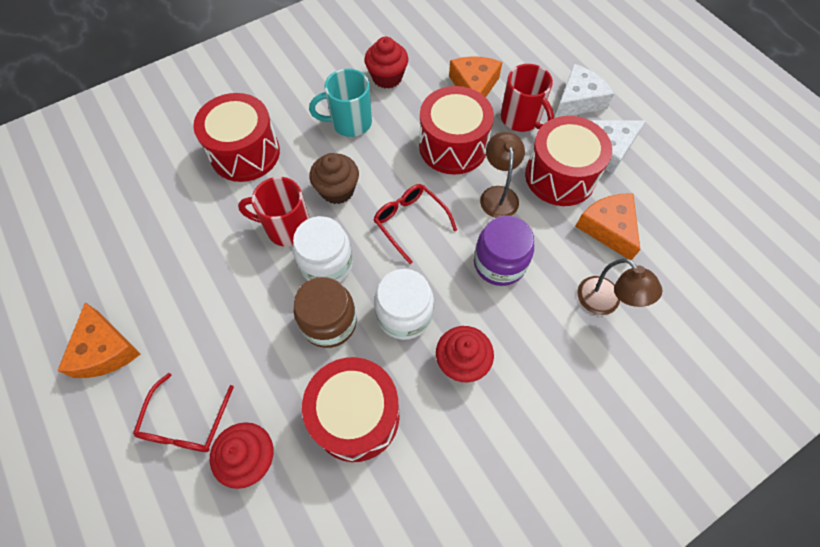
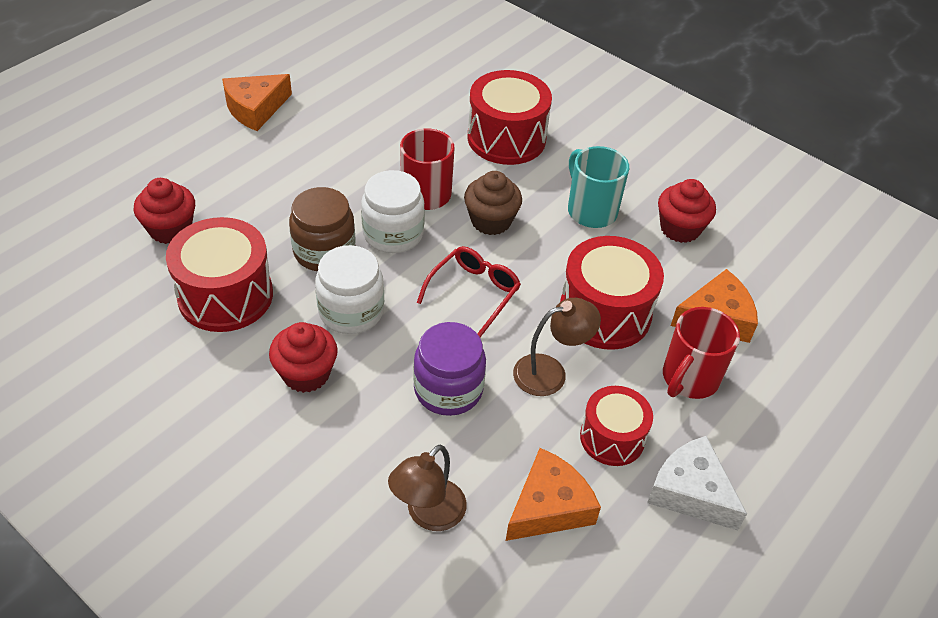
camera: 70 degrees right, 15 degrees down
red glasses [133,373,234,452] -> none
red drum [525,116,612,206] -> red drum [580,386,653,466], size x0.63
white cheese [555,64,614,118] -> none

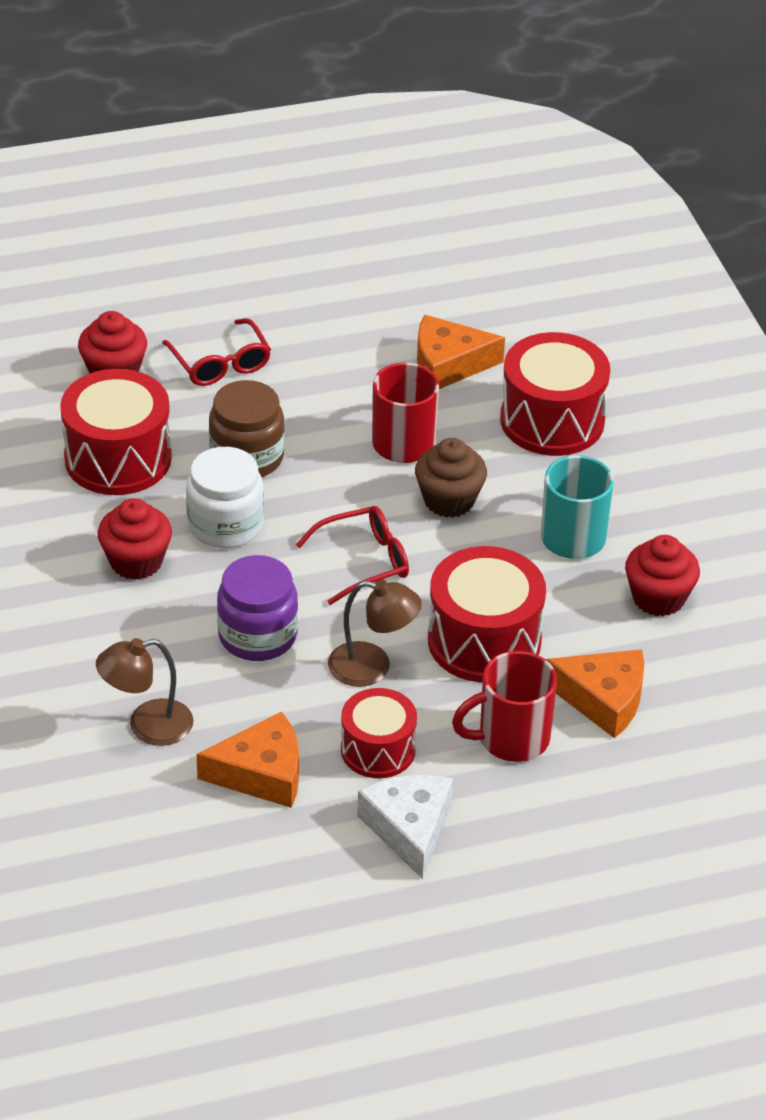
camera: 35 degrees right, 5 degrees down
orange cheese [222,74,292,131] -> orange cheese moved to [417,315,505,389]
white jar [361,170,425,253] -> none
none -> red glasses [162,318,271,386]

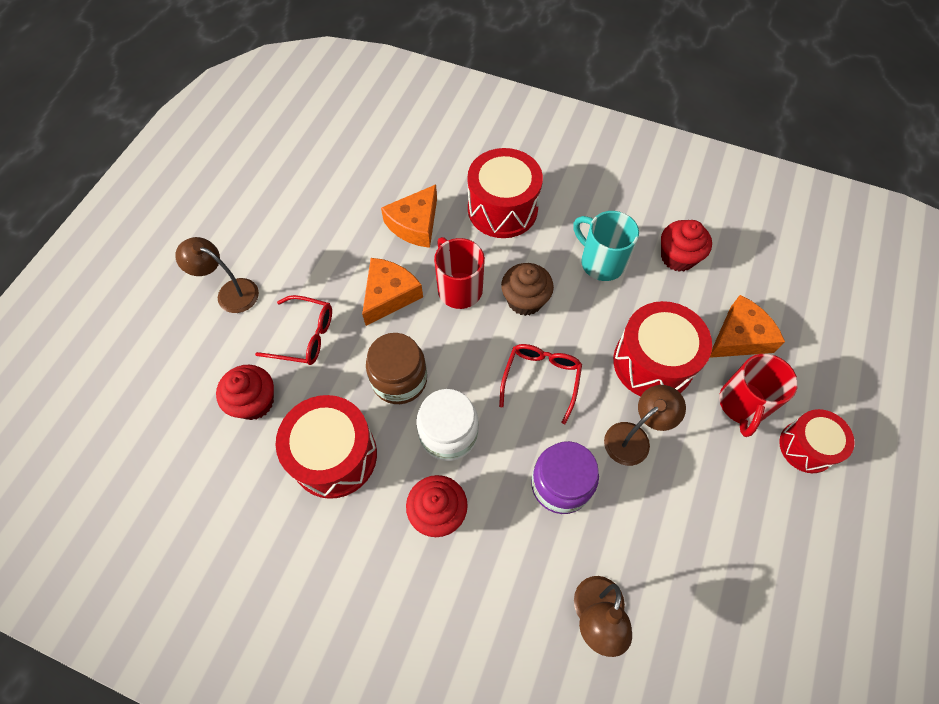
camera: 50 degrees left, 20 degrees up
orange cheese [197,711,299,808] -> orange cheese moved to [362,258,423,326]
red drum [341,688,417,778] -> red drum moved to [779,409,855,473]
white cheese [357,775,453,880] -> none
none -> brown lamp [175,237,259,313]

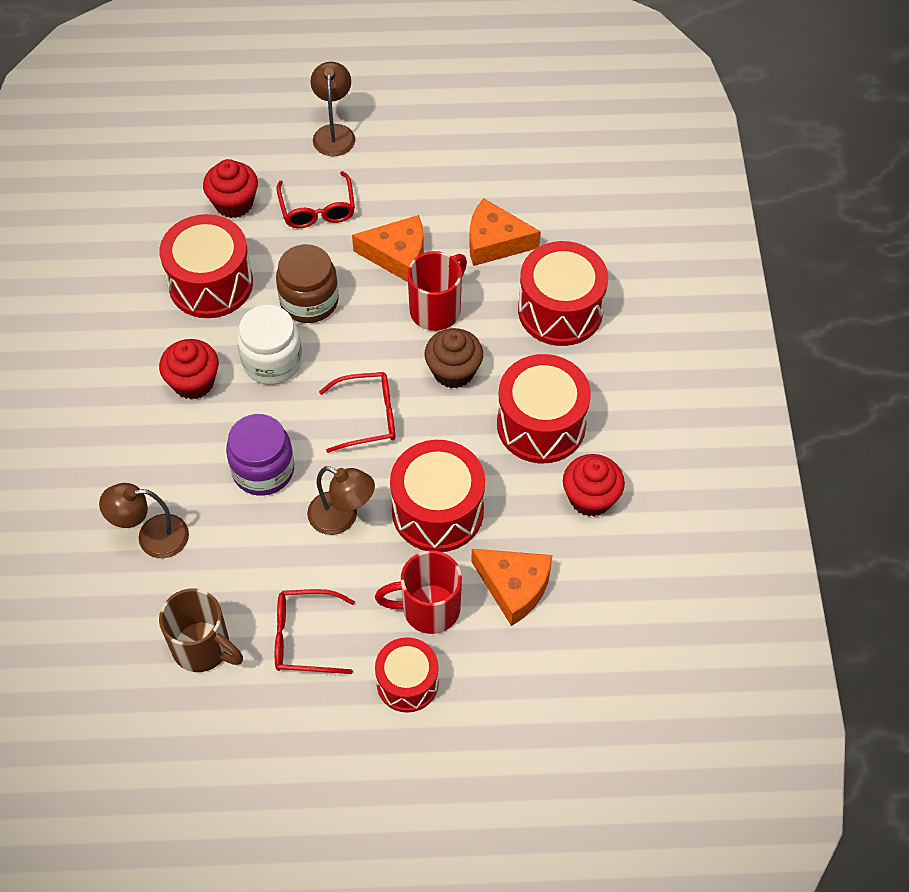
camera: 65 degrees right, 5 degrees down
turquoise mug [573,211,639,281] -> red drum [497,354,591,463]
none -> brown mug [159,589,243,672]
none -> red glasses [275,589,355,674]

